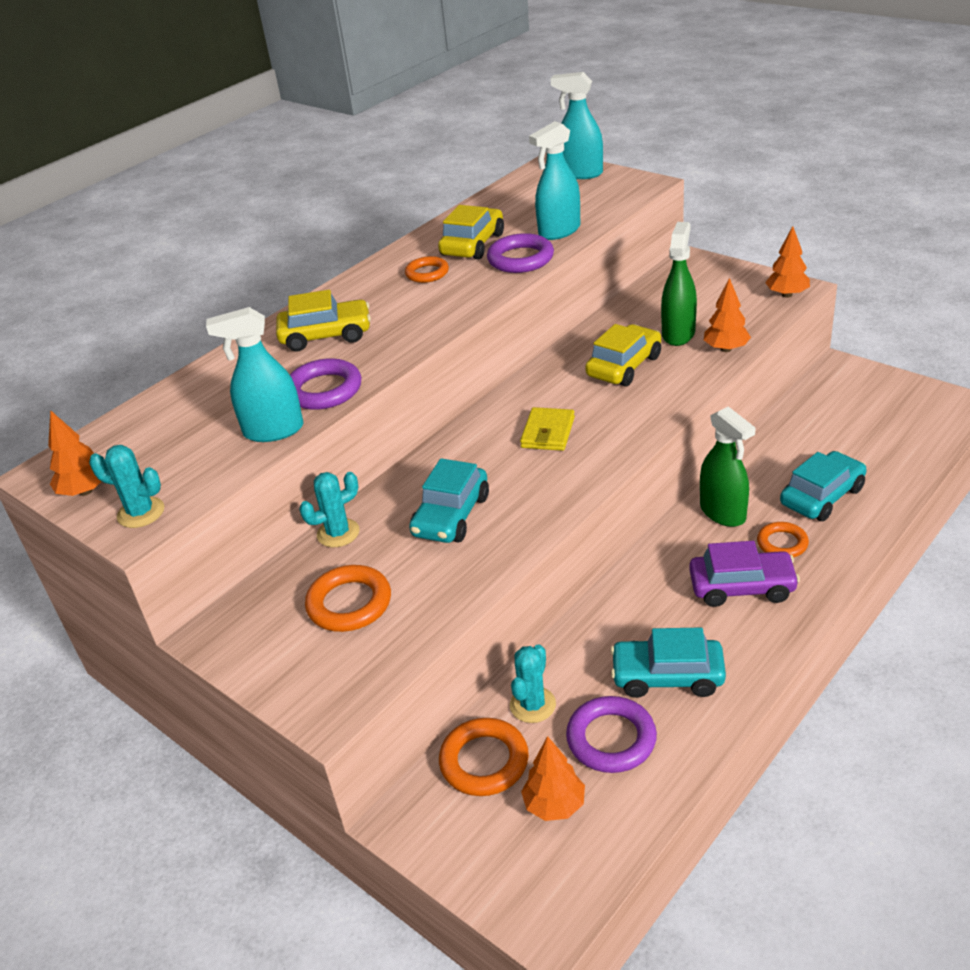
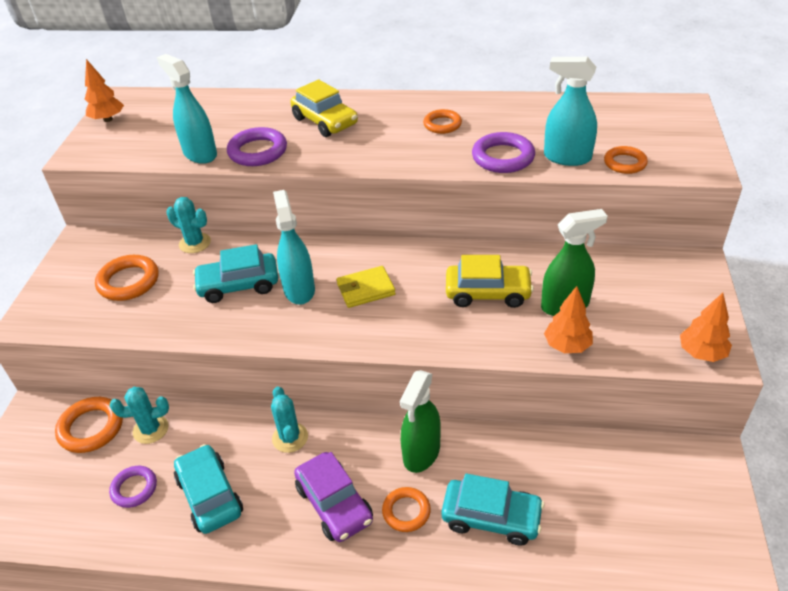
camera: 55 degrees right, 5 degrees up
turquoise cactus [89,445,164,528] -> turquoise cactus moved to [271,386,308,453]
yellow car [438,205,504,260] -> none
orange tree [521,736,585,821] -> none
turquoise spray bottle [551,72,603,179] -> turquoise spray bottle moved to [273,190,315,305]
purple ring [566,696,657,773] -> purple ring [109,466,157,508], size x0.66
none -> orange ring [604,146,648,174]

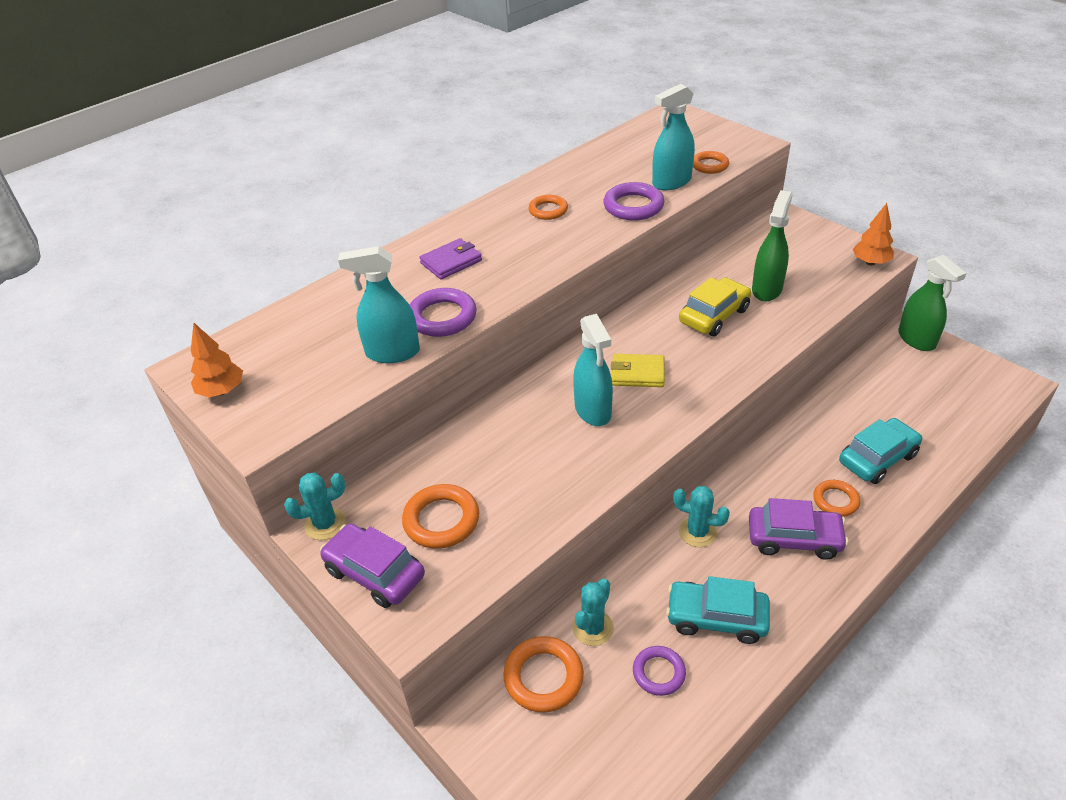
camera: 50 degrees left, 0 degrees up
turquoise cactus [166,197,211,253] -> turquoise cactus moved to [284,473,346,540]
turquoise car [193,244,278,303] -> none
turquoise spray bottle [273,190,315,305] -> turquoise spray bottle turned 135 degrees counterclockwise [573,314,613,426]
yellow car [291,79,358,137] -> purple wallet [419,238,482,279]
yellow wallet [337,266,396,308] -> yellow wallet turned 75 degrees clockwise [611,354,665,387]
green spray bottle [400,370,441,473] -> green spray bottle moved to [898,255,966,351]
orange tree [544,286,593,353] -> none
none -> purple car [320,524,425,608]

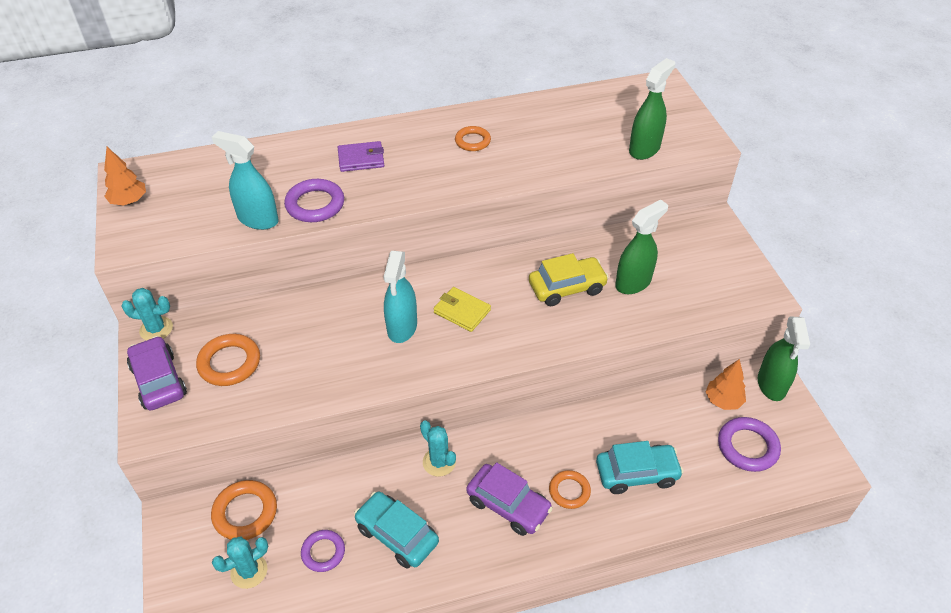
camera: 25 degrees right, 5 degrees up
turquoise cactus [573,579,614,646] -> turquoise cactus moved to [212,536,268,589]
purple ring [603,182,664,221] -> purple ring moved to [718,417,781,472]
turquoise spray bottle [652,84,695,190] -> none
orange ring [693,151,729,174] -> green spray bottle [629,58,675,160]
orange tree [853,203,894,265] -> orange tree moved to [706,359,746,410]

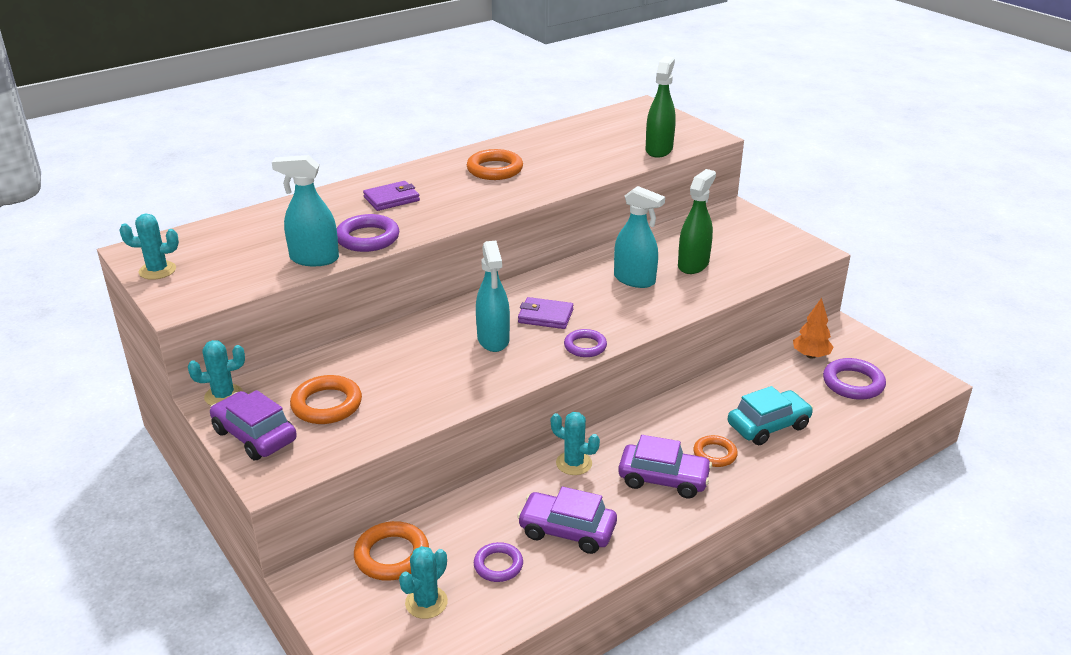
camera: 20 degrees left, 15 degrees down
orange tree [104,147,146,206] -> turquoise cactus [119,213,179,280]
turquoise car [354,491,439,568] -> purple car [517,487,617,554]
yellow wallet [433,287,491,332] -> purple wallet [518,297,573,329]
orange ring [455,126,491,151] -> orange ring [467,149,523,180], size x1.52
yellow car [529,253,609,306] -> turquoise spray bottle [614,186,665,288]
green spray bottle [758,317,810,401] -> none
none -> purple ring [564,329,607,357]

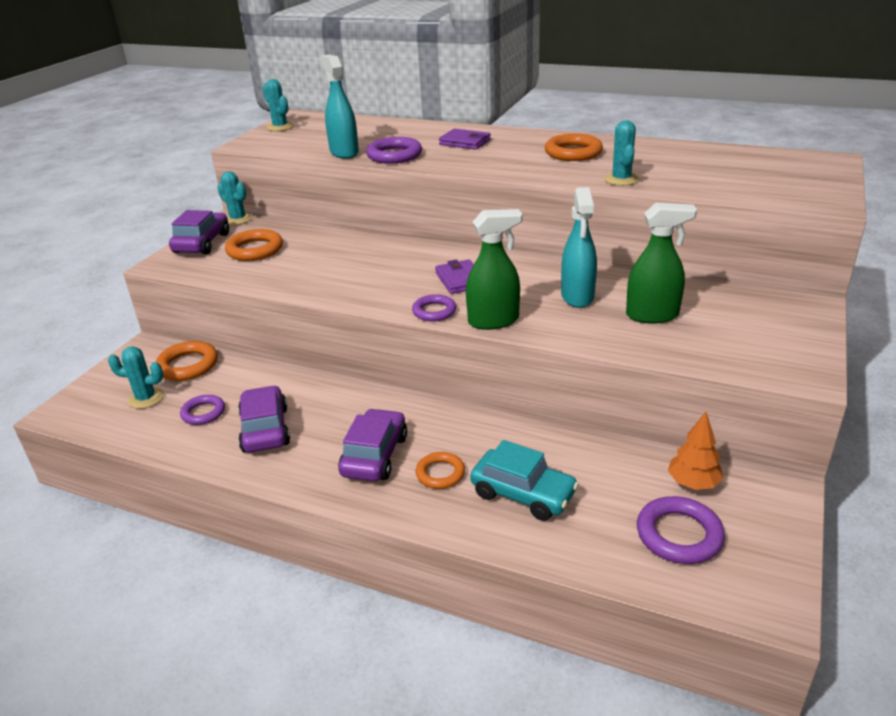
camera: 60 degrees right, 0 degrees up
turquoise spray bottle [476,241,510,352] -> none
turquoise cactus [551,412,600,475] -> turquoise cactus moved to [604,120,639,186]
purple car [618,435,712,499] -> purple car turned 150 degrees counterclockwise [338,408,407,481]
green spray bottle [646,56,676,158] -> green spray bottle moved to [466,209,522,330]

